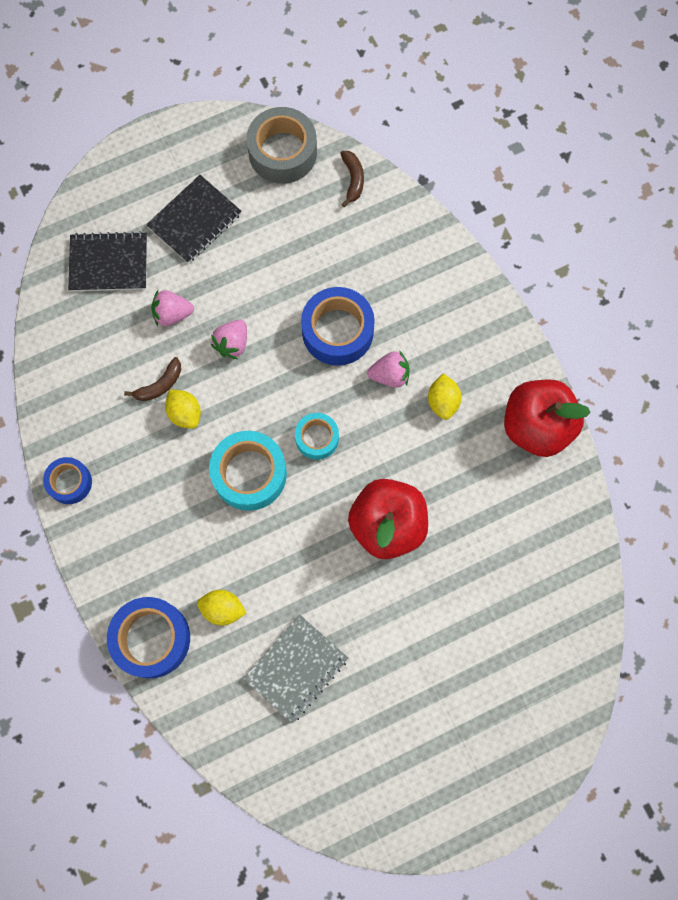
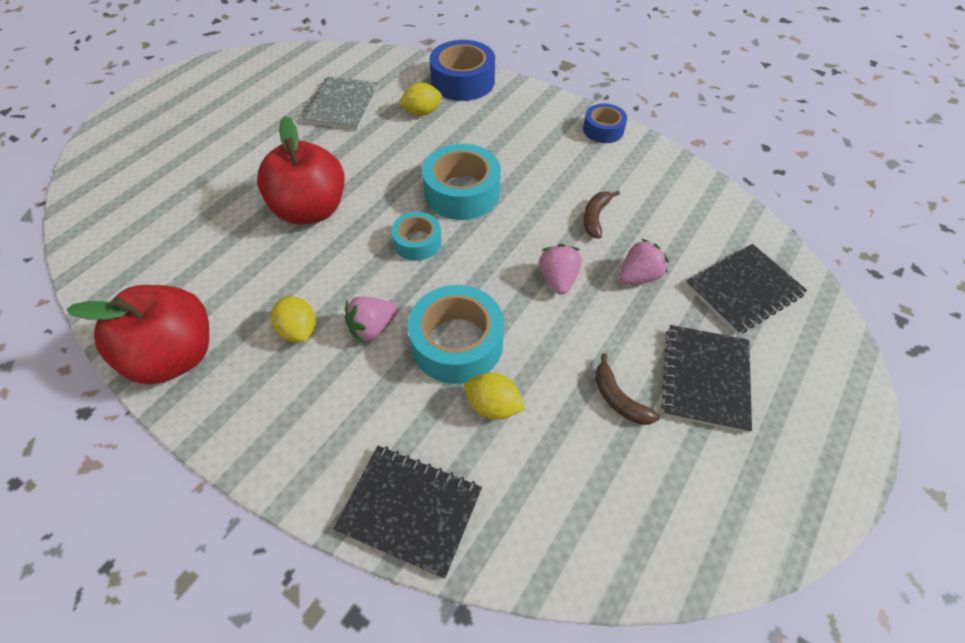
camera: 150 degrees right, 20 degrees down
yellow lemon [165,389,201,429] -> yellow lemon moved to [464,373,525,420]
grey tape [246,107,317,184] -> none
blue tape [301,287,375,366] -> turquoise tape [408,285,504,384]
brown banana [340,151,364,207] -> brown banana moved to [595,353,659,425]
none -> black notebook [333,446,482,579]

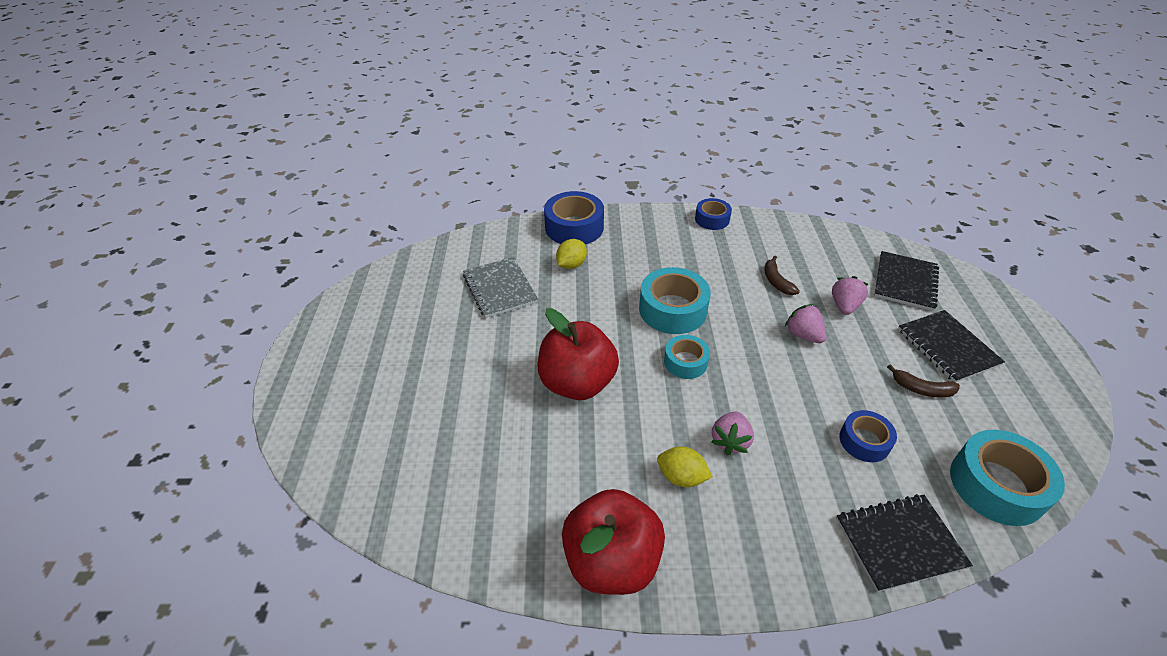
camera: 35 degrees left, 10 degrees down
turquoise tape [408,285,504,384] -> turquoise tape moved to [950,430,1065,526]
yellow lemon [464,373,525,420] -> blue tape [839,410,897,462]

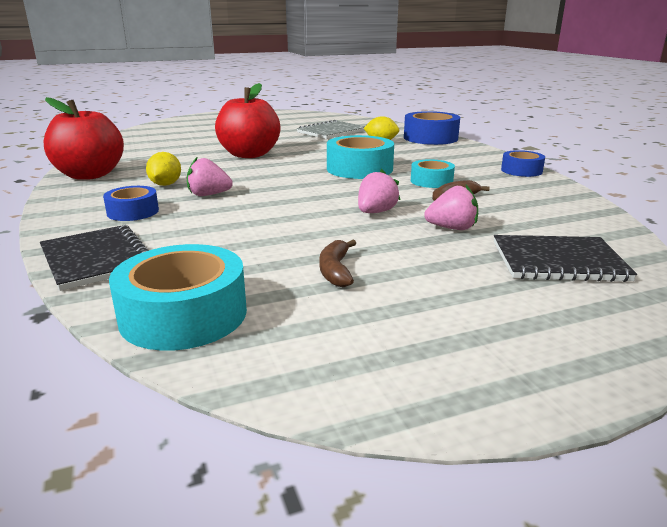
camera: 70 degrees right, 20 degrees down
turquoise tape [664,335,710,379] -> turquoise tape moved to [411,159,455,188]
blue tape [839,410,897,462] -> blue tape moved to [103,186,159,221]
black notebook [898,310,1005,382] -> none

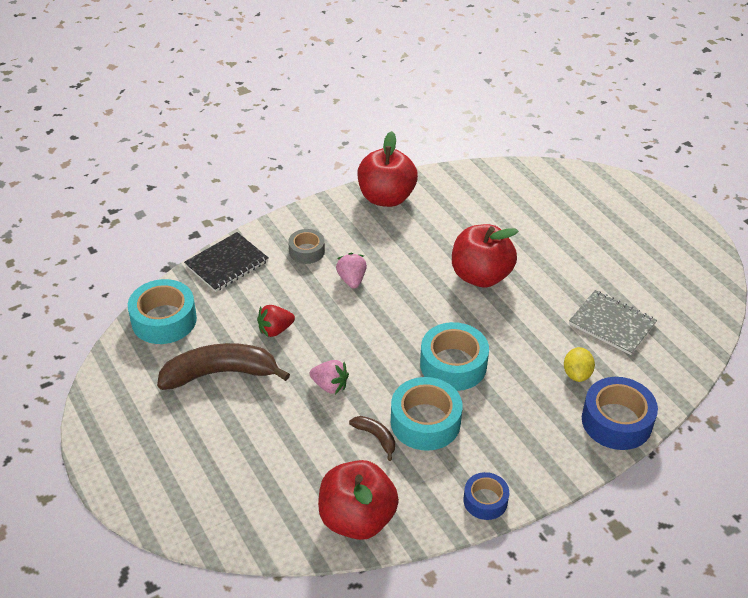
camera: 80 degrees right, 20 degrees up
blue tape [103,186,159,221] -> grey tape [288,229,325,264]
yellow lemon [146,152,181,186] -> none
brown banana [319,240,356,287] -> brown banana [157,343,290,390], size x2.15
turquoise tape [411,159,455,188] -> turquoise tape [391,377,462,451], size x1.69
pink strawberry [425,185,478,230] -> none
black notebook [494,235,637,282] -> none
none -> red strawberry [257,305,295,337]
none -> red apple [318,460,399,540]

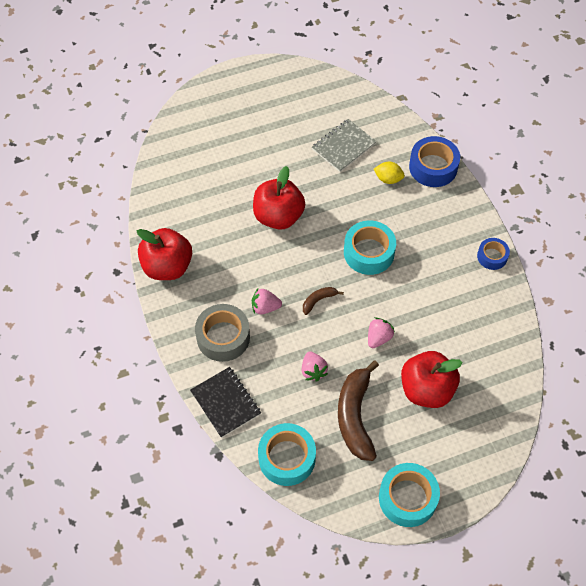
camera: 80 degrees left, 15 degrees up
red strawberry [257,305,295,337] -> pink strawberry [301,352,328,381]
grey tape [288,229,325,264] -> grey tape [195,304,250,362], size x1.69
red apple [318,460,399,540] -> red apple moved to [401,351,463,408]
brown banana [349,416,395,461] -> brown banana moved to [303,287,344,315]
turquoise tape [391,377,462,451] -> turquoise tape moved to [379,463,440,527]

